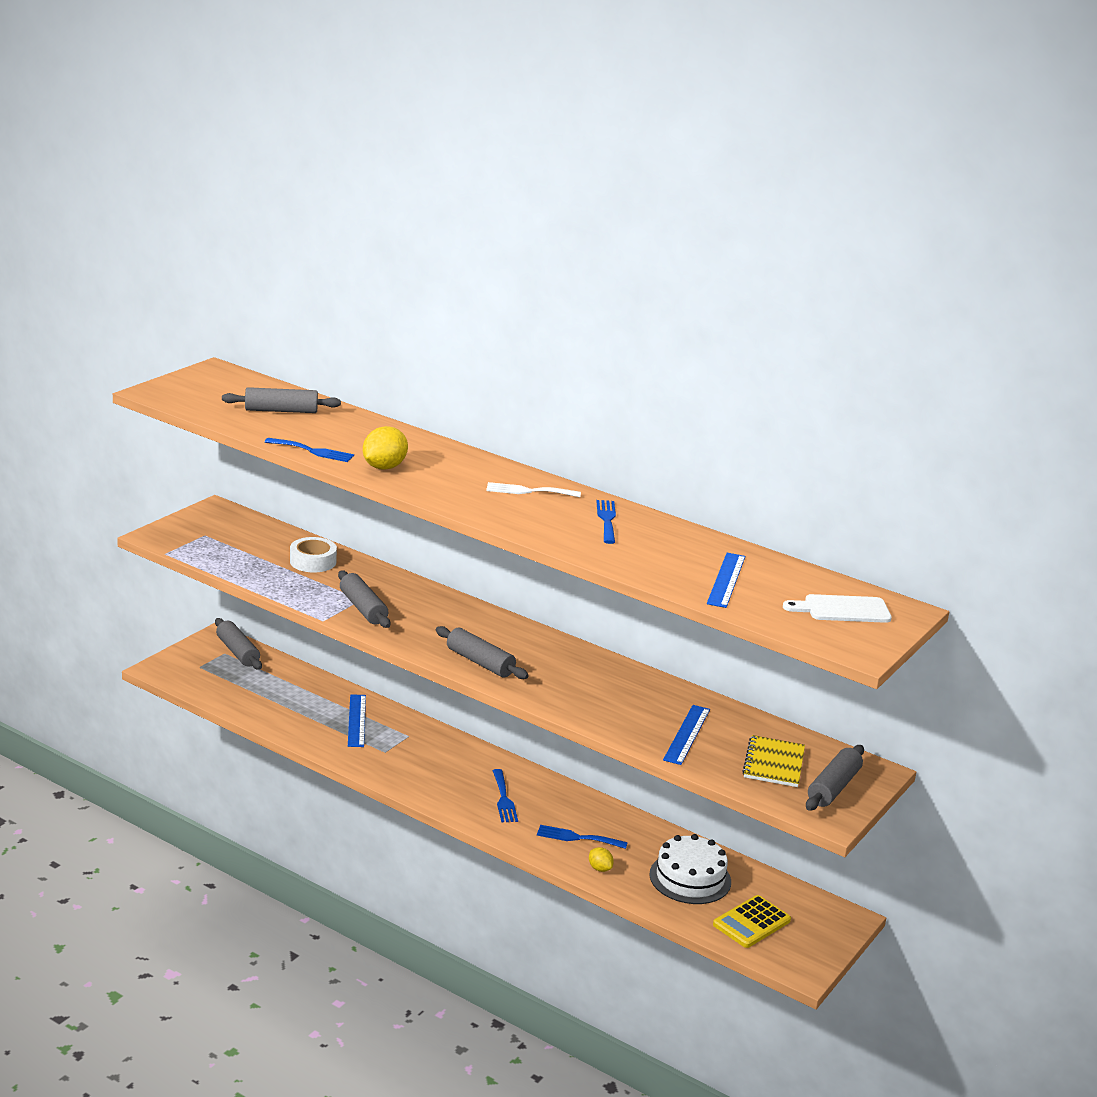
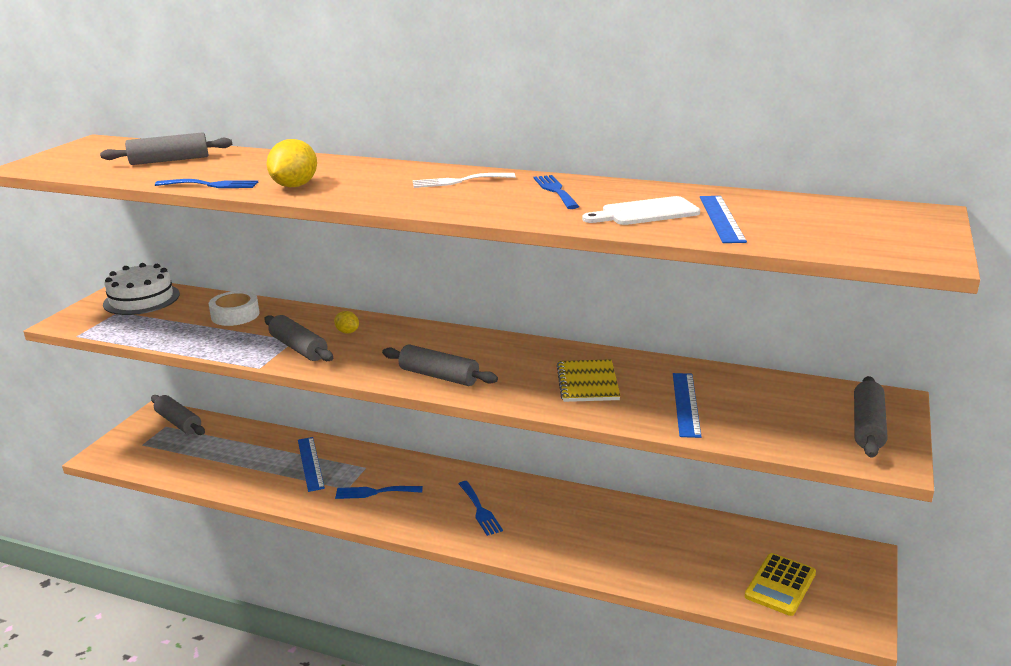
camera: 10 degrees left, 0 degrees up
blue fork [537,825,628,849] -> blue fork moved to [335,486,423,499]
yellow lemon [589,847,614,872] -> yellow lemon moved to [334,311,359,334]
white cake [650,834,731,904] -> white cake moved to [103,263,180,315]
yellow notebook [742,735,805,787] -> yellow notebook moved to [557,359,620,402]
white cutting board [783,594,892,623] -> white cutting board moved to [582,196,700,225]

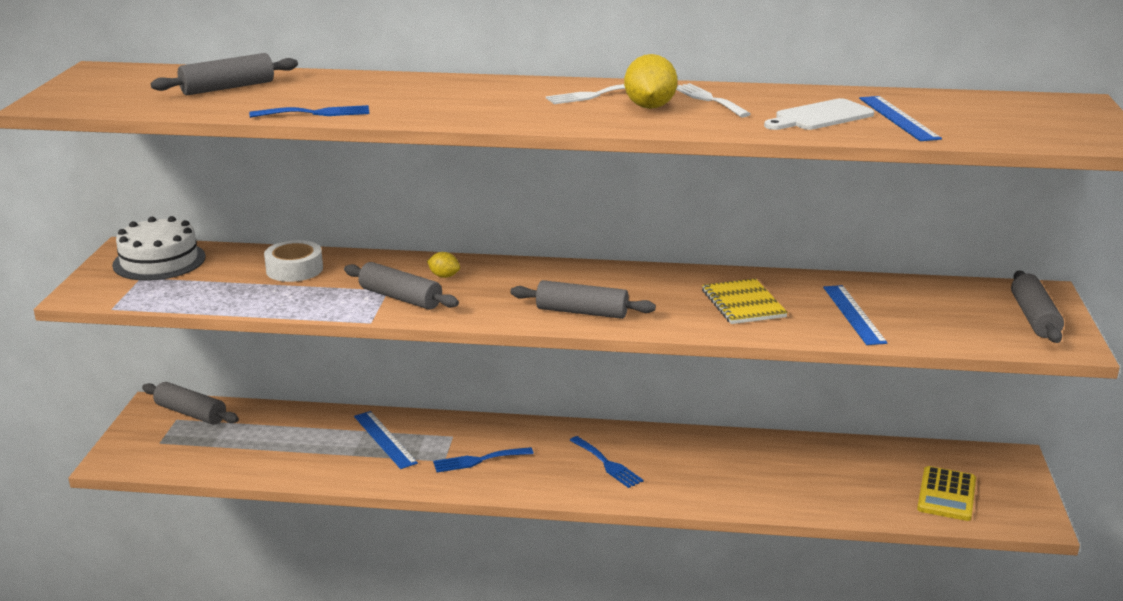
camera: 15 degrees left, 0 degrees up
yellow lemon [267,139,317,187] -> yellow lemon moved to [624,54,678,109]
blue fork [533,175,579,209] -> white fork [676,83,751,117]

